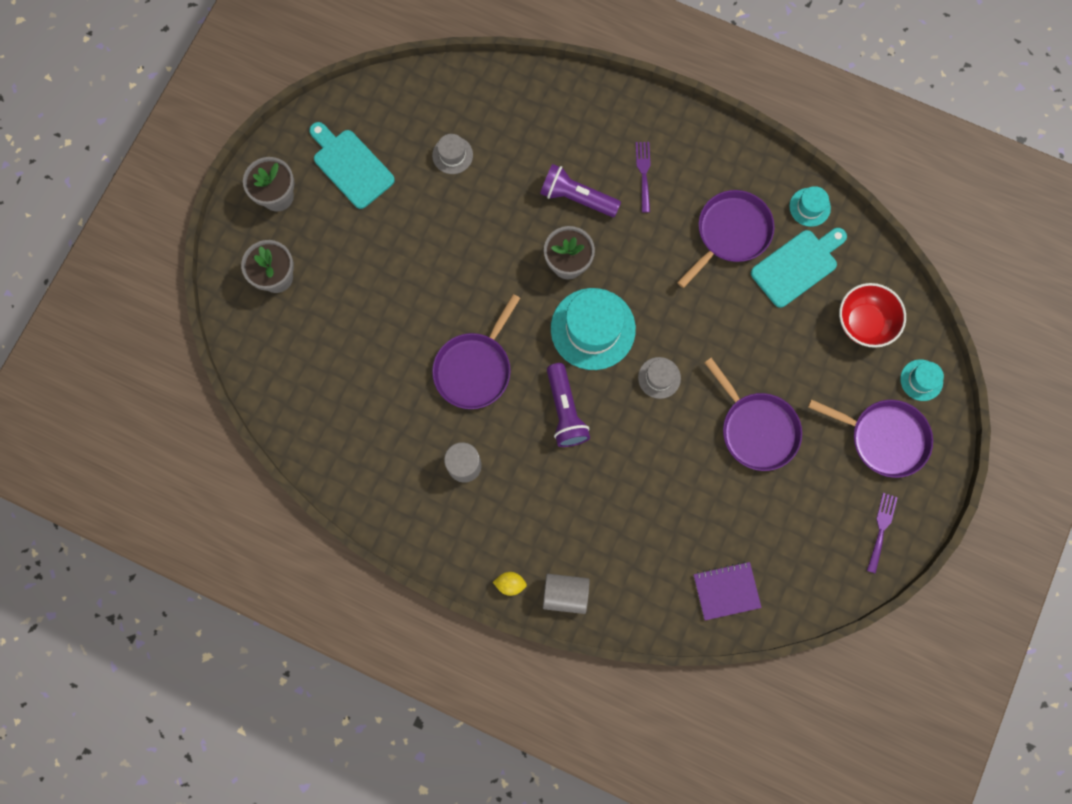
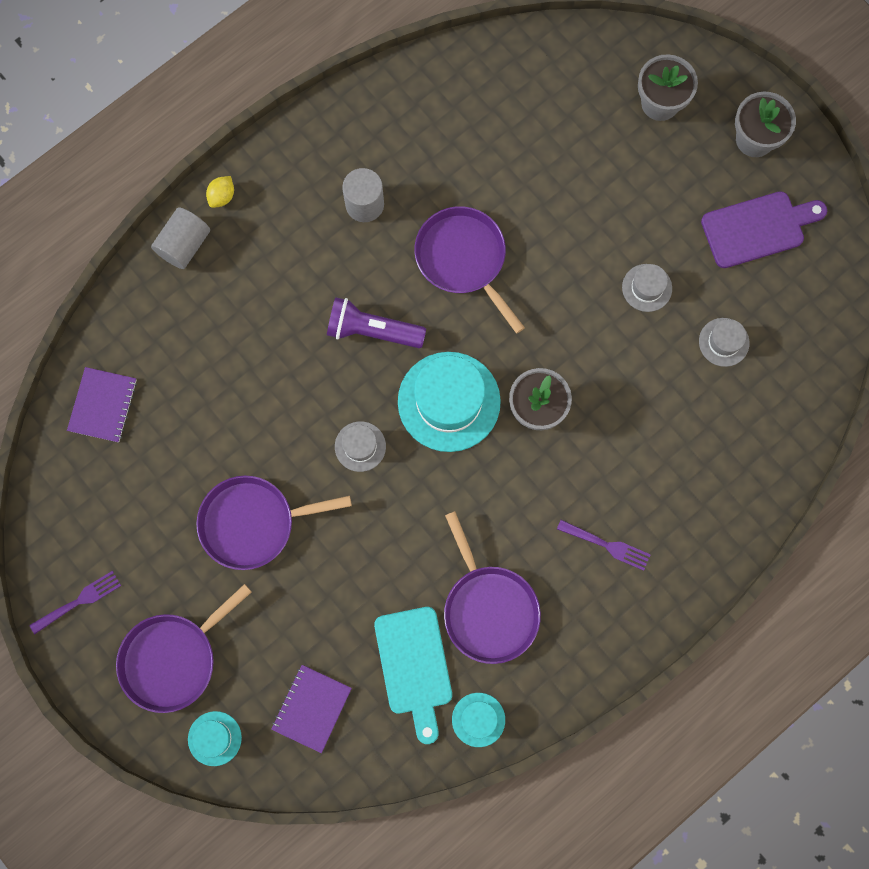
camera: 115 degrees right, 0 degrees up
turquoise cutting board [309,122,395,209] -> purple cutting board [701,191,827,268]
purple flashlight [540,164,621,217] -> none
red bowl [839,283,906,348] -> purple notebook [271,665,352,753]
purple fork [867,493,898,574] -> purple fork turned 75 degrees counterclockwise [29,571,121,634]
none -> grey hat [622,264,672,312]

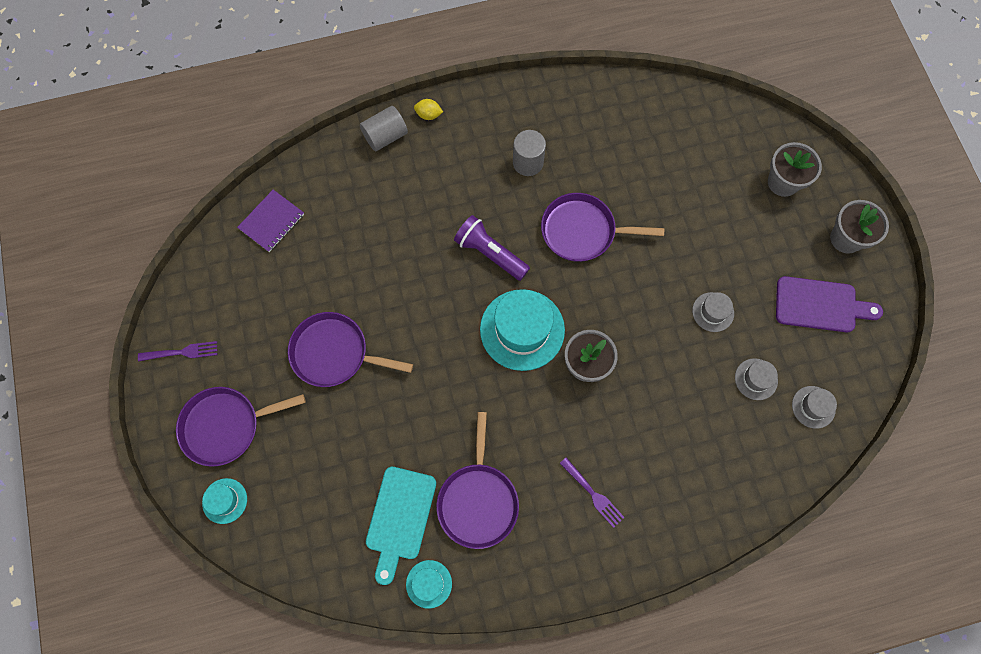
camera: 25 degrees right, 5 degrees down
yellow lemon [206,176,234,208] -> yellow lemon turned 45 degrees clockwise [414,99,443,120]
purple notebook [271,665,352,753] -> none
grey hat [335,421,386,472] -> grey hat moved to [792,386,837,429]
purple pan [414,206,525,334] -> purple pan turned 75 degrees counterclockwise [541,193,664,262]

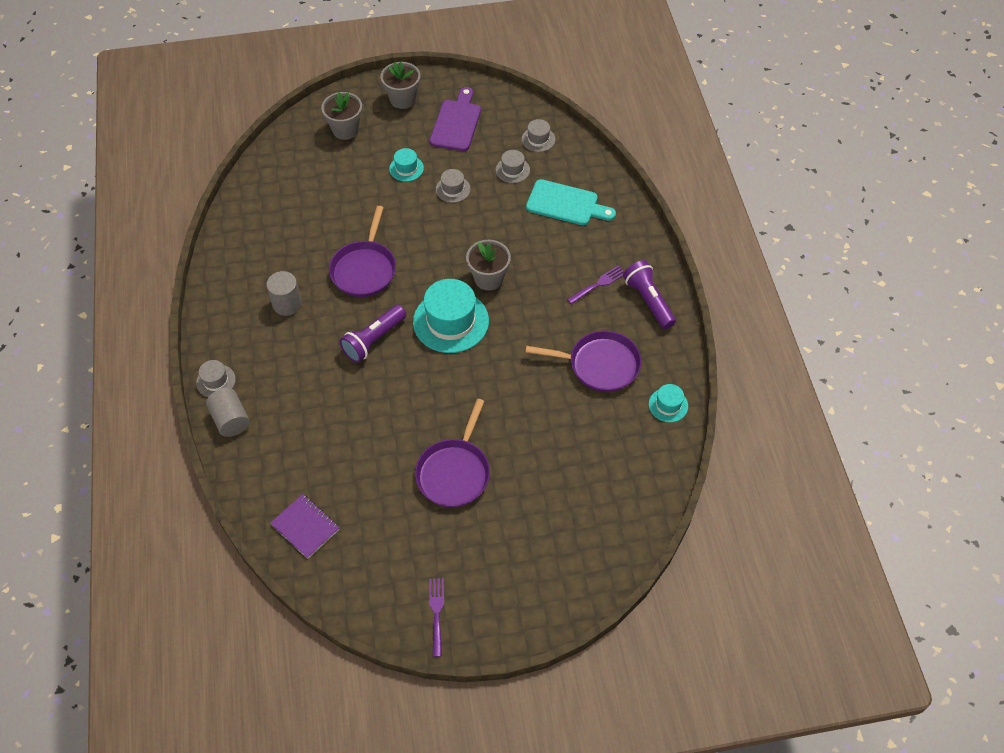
camera: 85 degrees left, 15 degrees down
purple pan [176,387,306,467] -> none
turquoise hat [202,478,247,524] -> turquoise hat moved to [389,148,424,182]
turquoise cutting board [366,467,436,585] -> turquoise cutting board moved to [526,179,616,225]
yellow lemon [414,99,443,120] -> grey hat [196,360,236,397]
none -> purple flashlight [623,260,676,329]

